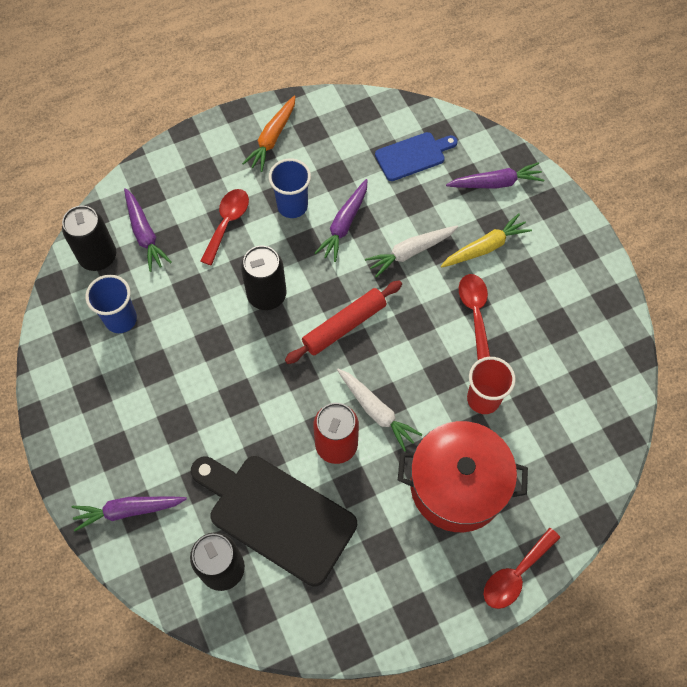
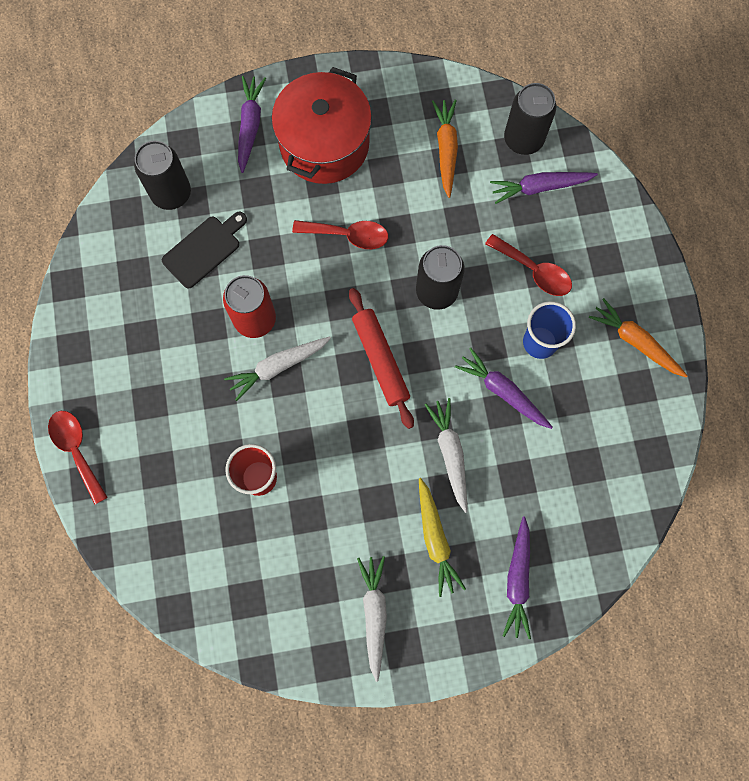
camera: 105 degrees right, 10 degrees up
blue cup [85,275,137,333] -> orange carrot [432,99,458,198]
black cutting board [191,456,357,587] -> black cutting board [162,212,247,289], size x0.56
blue cutting board [375,132,458,181] -> none
red pot [398,421,528,532] -> red pot moved to [271,67,372,184]
red spoon [459,274,490,360] -> red spoon moved to [292,220,388,249]
none -> white carrot [357,556,387,682]

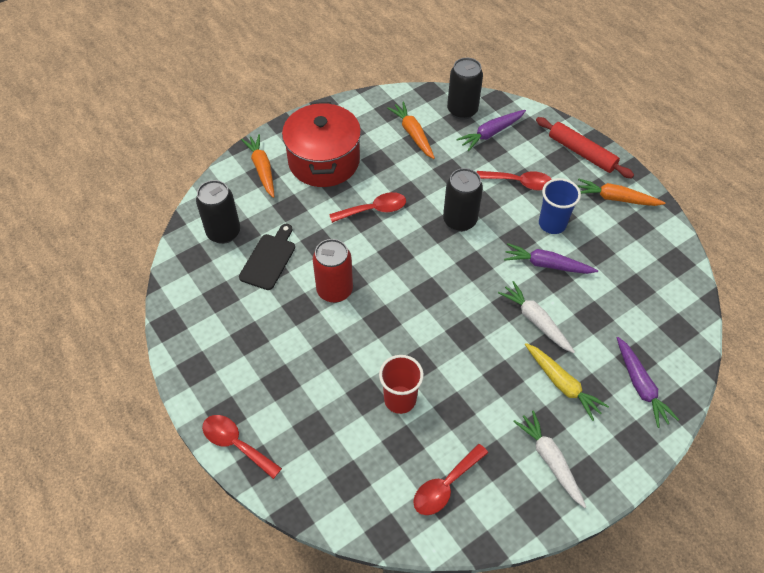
camera: 25 degrees left, 20 degrees down
white carrot [224,336,331,401] -> none
purple carrot [238,76,266,173] -> orange carrot [241,134,274,198]
red rolling pin [349,288,414,429] -> red rolling pin moved to [536,117,634,178]
none -> red spoon [413,444,488,515]

